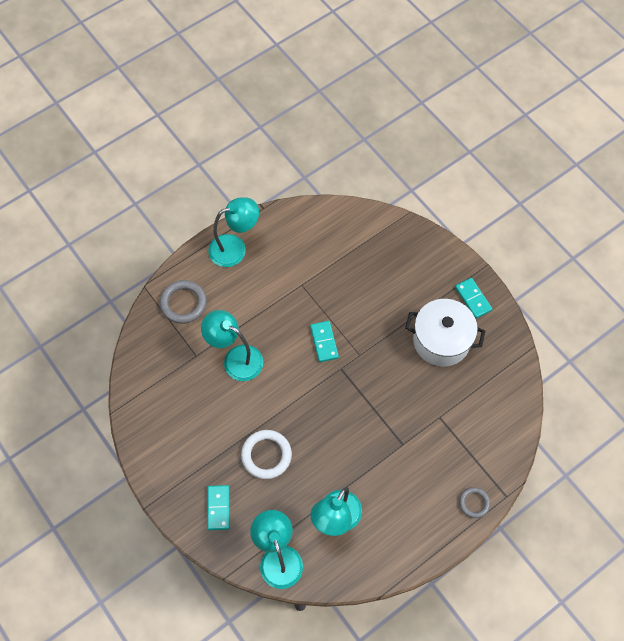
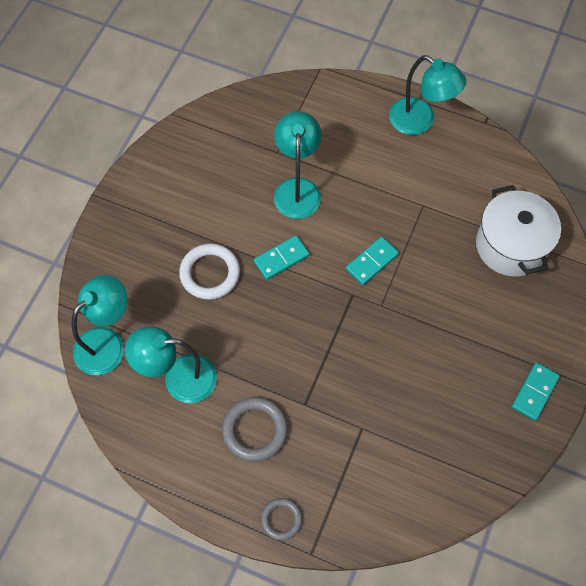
camera: 60 degrees right, 0 degrees up
grey ring [160,280,207,324] -> grey ring moved to [222,397,288,462]
turquoise domino [207,485,230,530] -> turquoise domino moved to [254,235,309,280]
white pot [405,299,485,367] -> white pot moved to [476,185,561,277]

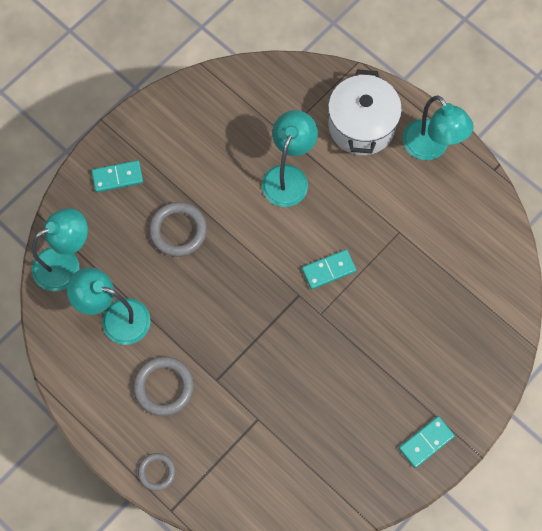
camera: 20 degrees right, 5 degrees up
white ring [179,243,240,300] -> grey ring [149,202,207,257]
turquoise domino [254,235,309,280] -> turquoise domino moved to [92,160,143,192]
white pot [476,185,561,277] -> white pot moved to [328,69,402,155]

